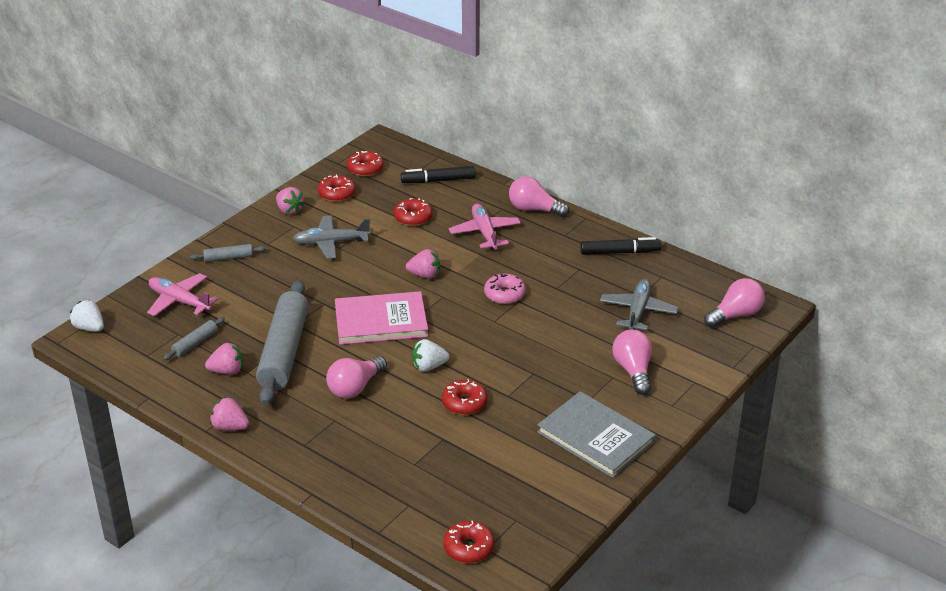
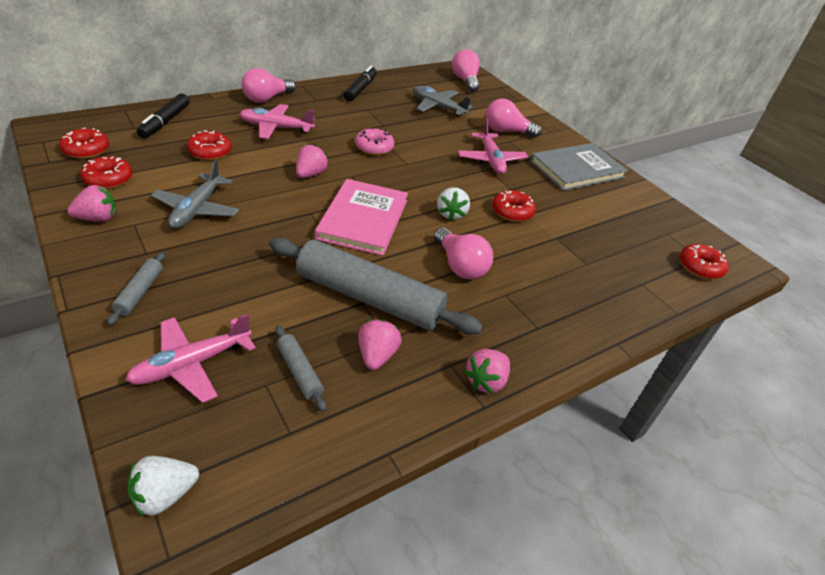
camera: 75 degrees left, 5 degrees up
none -> pink plane [458,119,528,174]

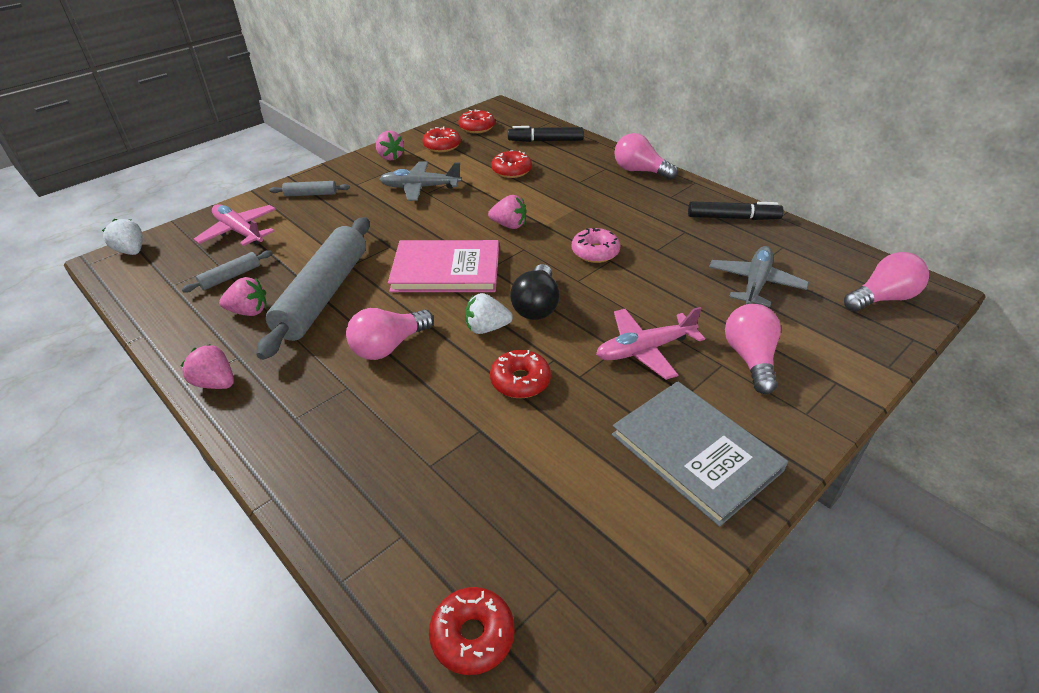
camera: 85 degrees right, 0 degrees up
pink plane [239,104,315,139] -> none
none -> black light bulb [510,264,560,320]

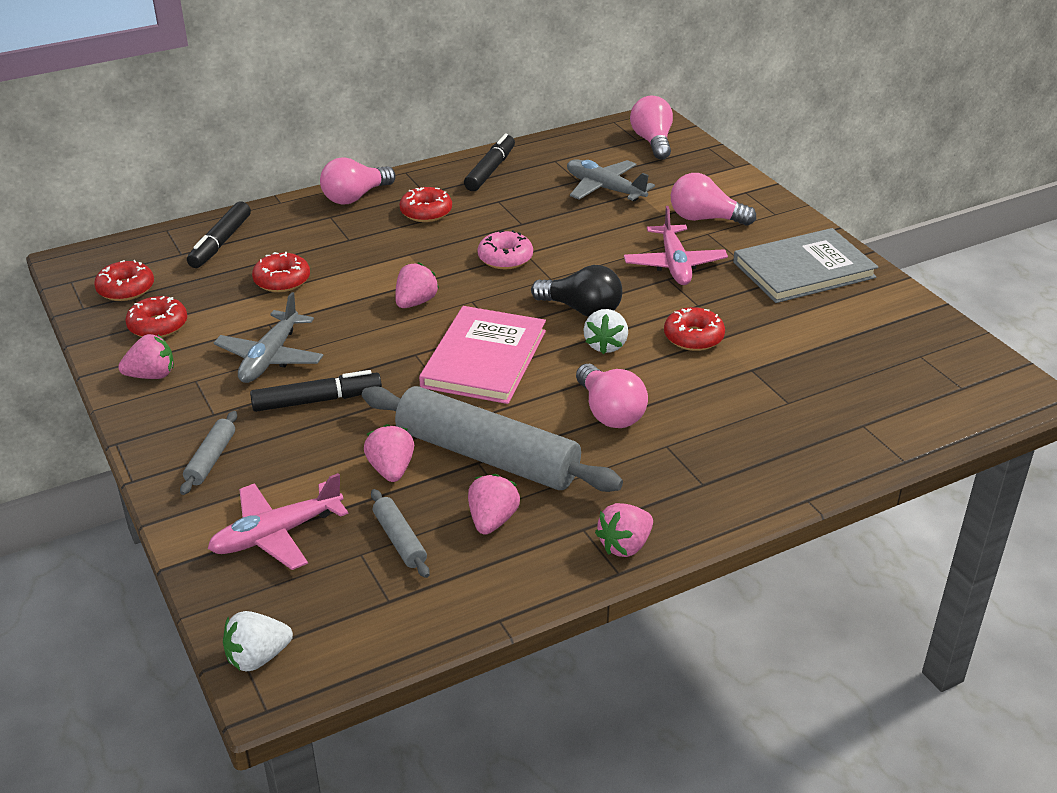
camera: 75 degrees left, 5 degrees down
red donut [429,587,515,675] -> red donut moved to [399,187,452,222]
none -> black marker [250,370,382,412]
none -> pink strawberry [364,424,414,482]

